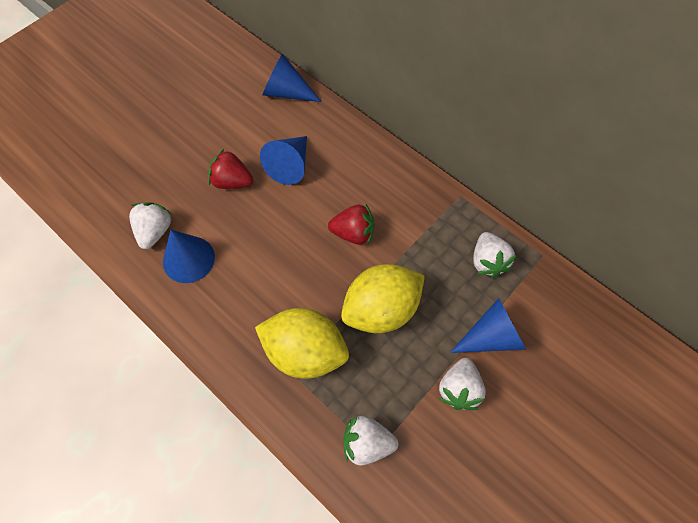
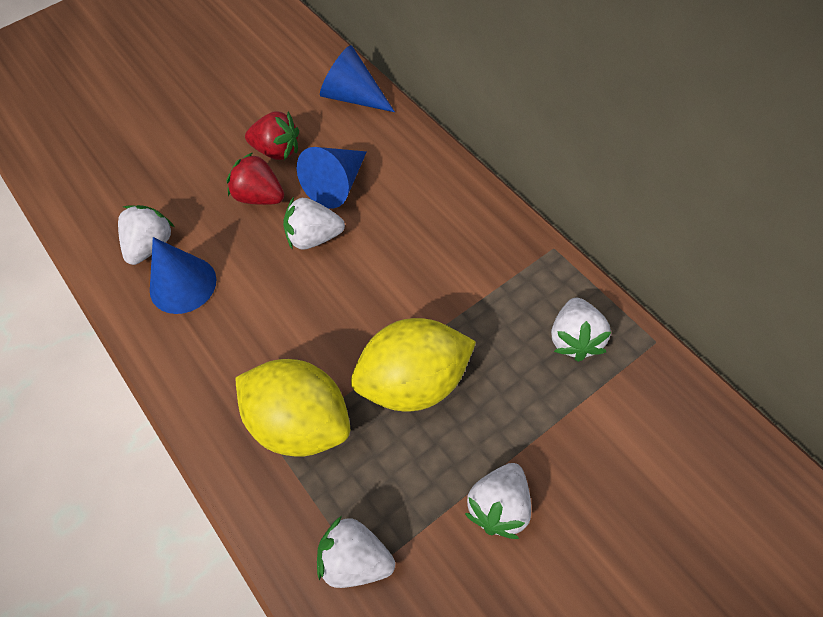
camera: 15 degrees right, 5 degrees down
red strawberry [328,204,374,244] -> red strawberry moved to [245,111,299,160]
blue cone [450,298,526,353] -> none
none -> white strawberry [283,197,345,250]

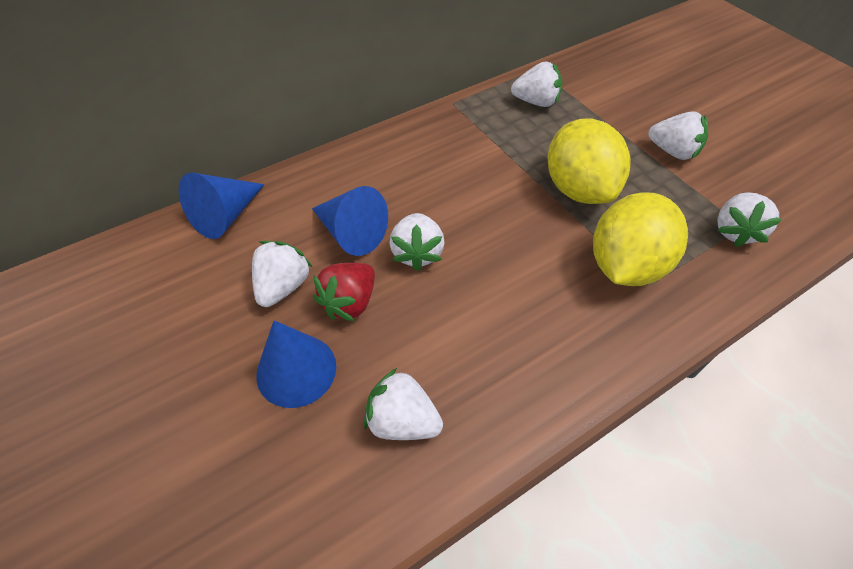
camera: 90 degrees left, 5 degrees down
blue cone [150,237,217,314] -> blue cone moved to [256,320,336,408]
red strawberry [245,111,299,160] -> white strawberry [252,241,312,307]

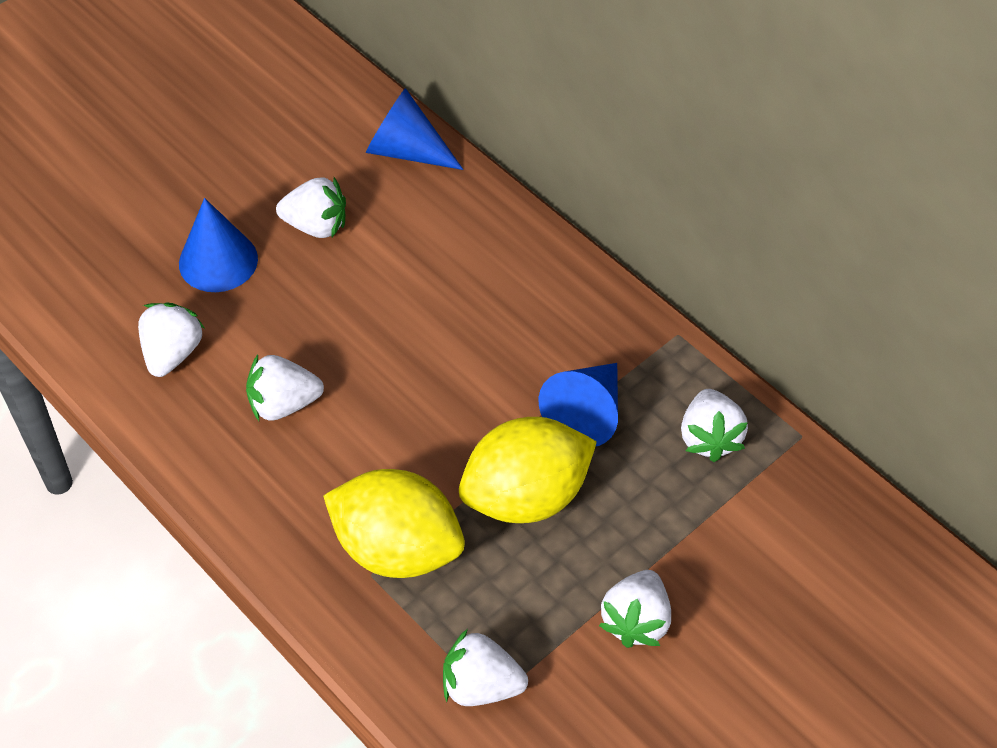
camera: 80 degrees right, 0 degrees up
blue cone [312,186,388,256] -> blue cone moved to [539,363,618,446]
red strawberry [314,263,375,322] -> none
white strawberry [389,213,444,271] -> white strawberry moved to [246,355,324,421]

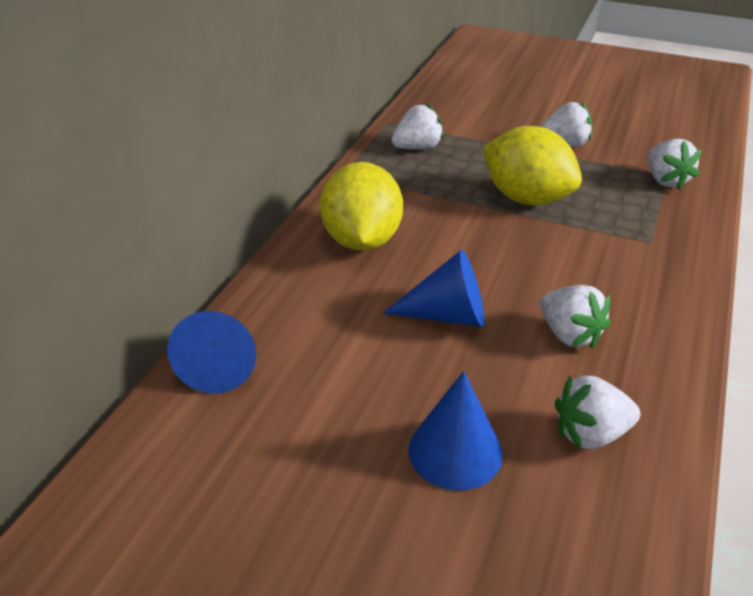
camera: 115 degrees left, 15 degrees down
white strawberry [276,177,346,238] -> none
yellow lemon [323,469,465,578] -> yellow lemon moved to [320,162,403,251]
blue cone [539,363,618,446] -> blue cone moved to [383,250,485,327]

